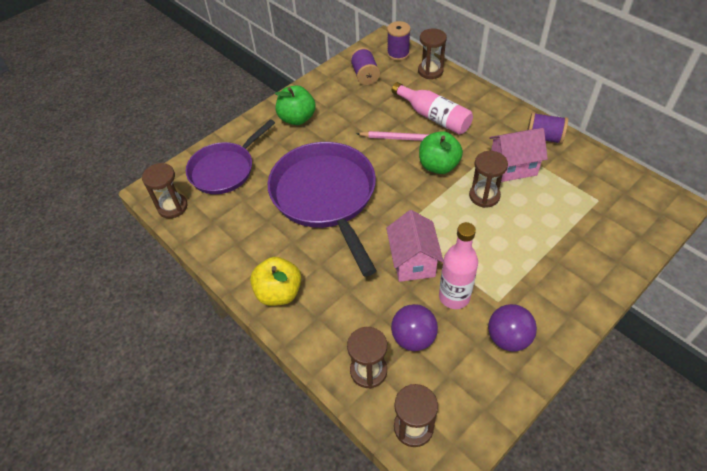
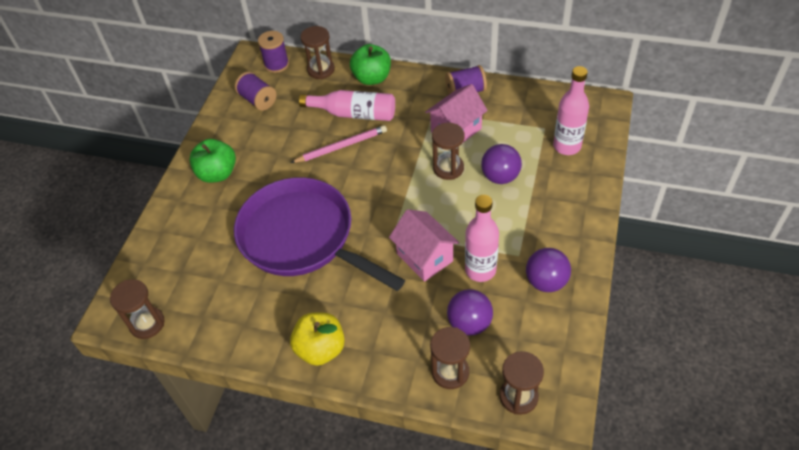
camera: 30 degrees left, 0 degrees up
purple pan [186,119,275,194] -> none
green apple [419,131,463,174] -> green apple moved to [350,44,391,85]
none -> purple ball [481,144,522,184]
none -> pink bottle [553,66,589,155]

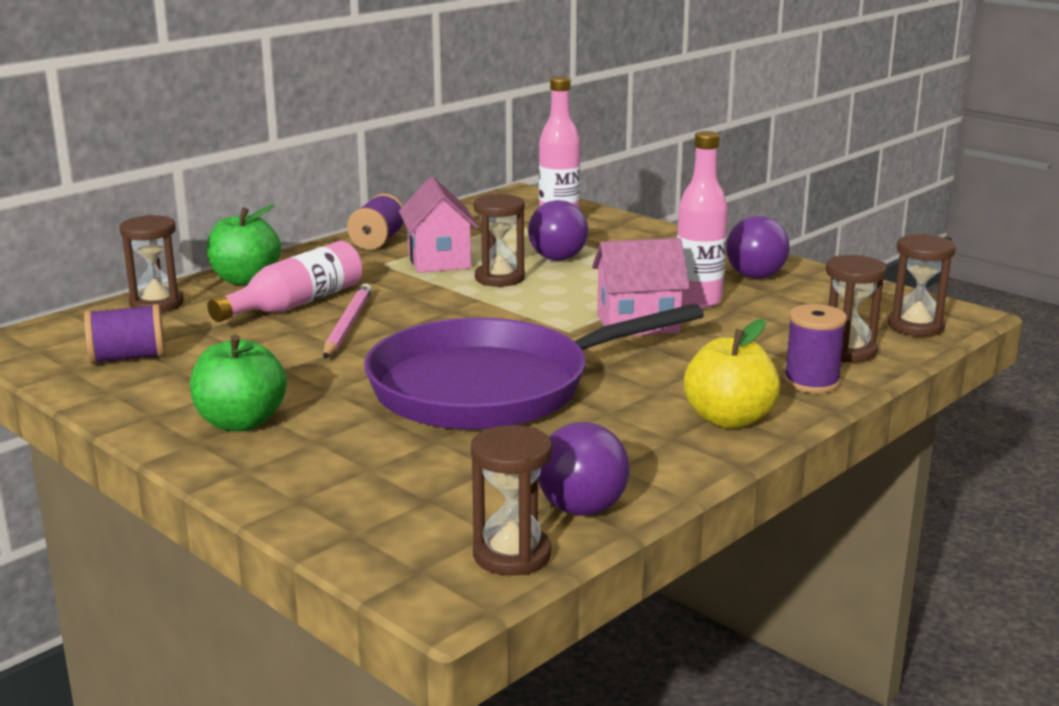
camera: 65 degrees left, 30 degrees down
purple spool [258,31,289,73] -> purple spool moved to [784,304,847,394]
purple ball [447,289,493,336] -> purple ball moved to [538,422,630,516]

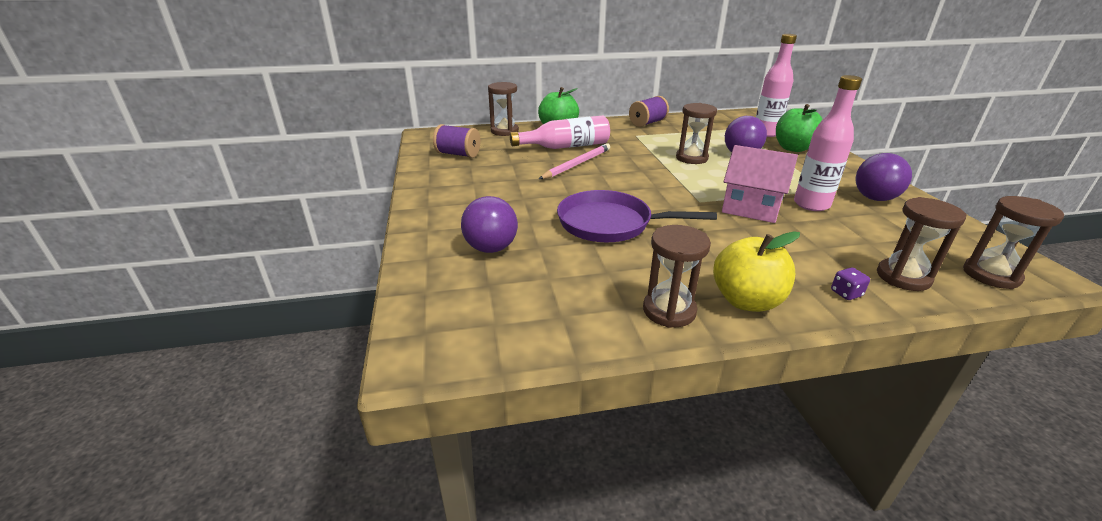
camera: 35 degrees right, 10 degrees up
green apple [190,335,287,431] -> green apple moved to [776,104,823,152]
purple pan [364,304,704,430] -> purple pan [557,190,717,242], size x0.64
pink house [399,177,479,273] -> none
brown hourglass [471,425,552,576] -> brown hourglass moved to [643,225,711,328]
purple ball [538,422,630,516] -> purple ball moved to [461,196,518,253]
purple spool [784,304,847,394] -> purple dice [831,268,870,300]

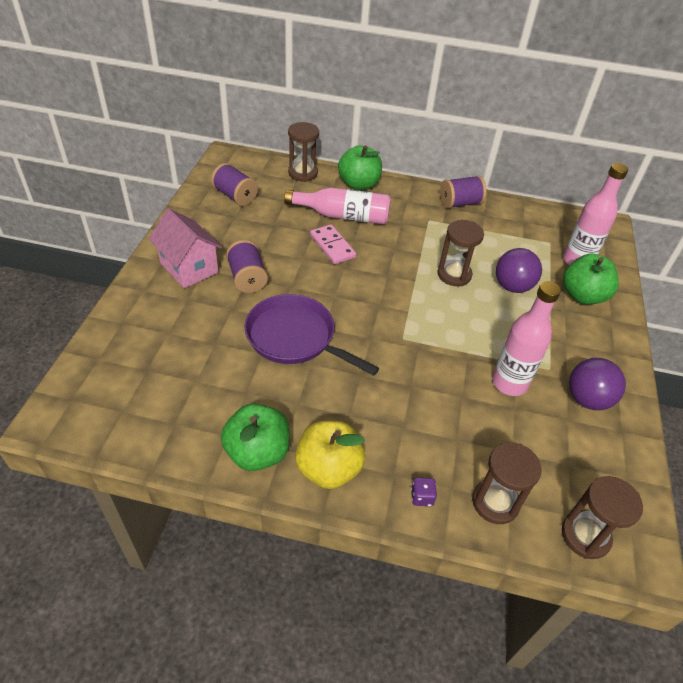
camera: 20 degrees right, 15 degrees up
purple ball [461,196,518,253] -> none
pink pencil [539,143,610,179] -> pink domino [310,224,356,264]
brown hourglass [643,225,711,328] -> green apple [221,403,290,471]
pink house [722,145,798,223] -> pink house moved to [149,208,222,288]
none -> purple spool [226,240,268,293]

